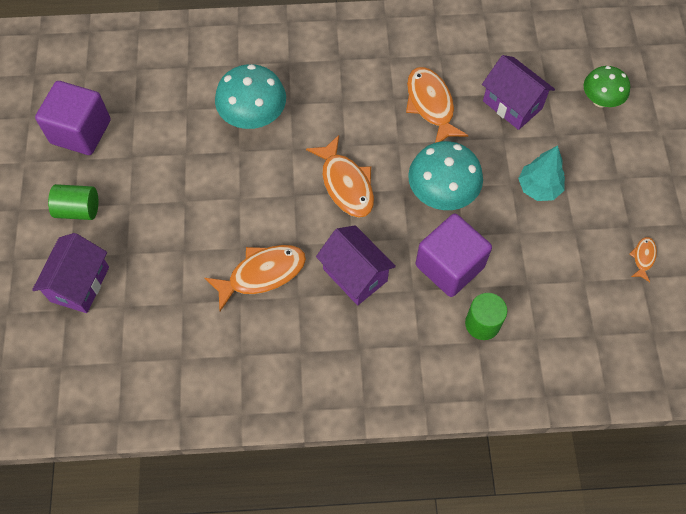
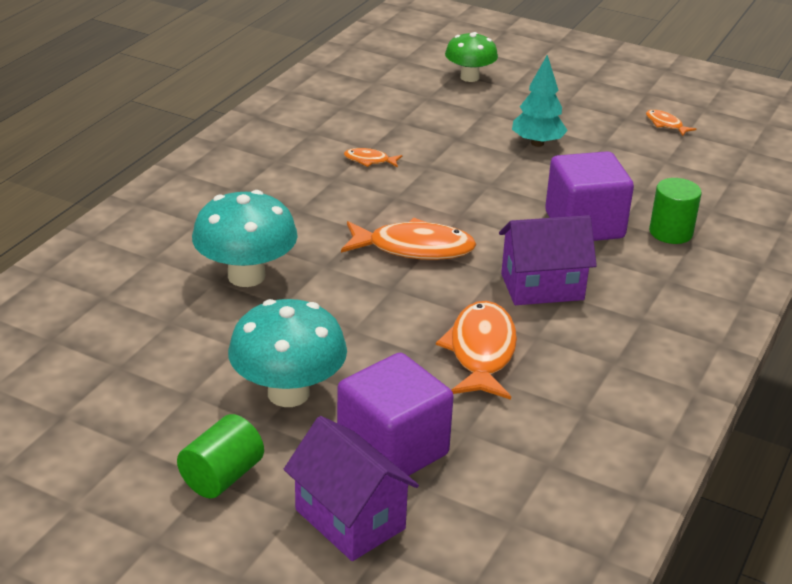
camera: 60 degrees left, 30 degrees down
purple cube [35,81,111,155] -> purple cube moved to [337,353,454,476]
orange fish [406,67,469,143] -> orange fish [344,148,402,167], size x0.48
turquoise mushroom [408,141,483,210] -> turquoise mushroom moved to [228,299,347,407]
purple house [482,55,555,130] -> none

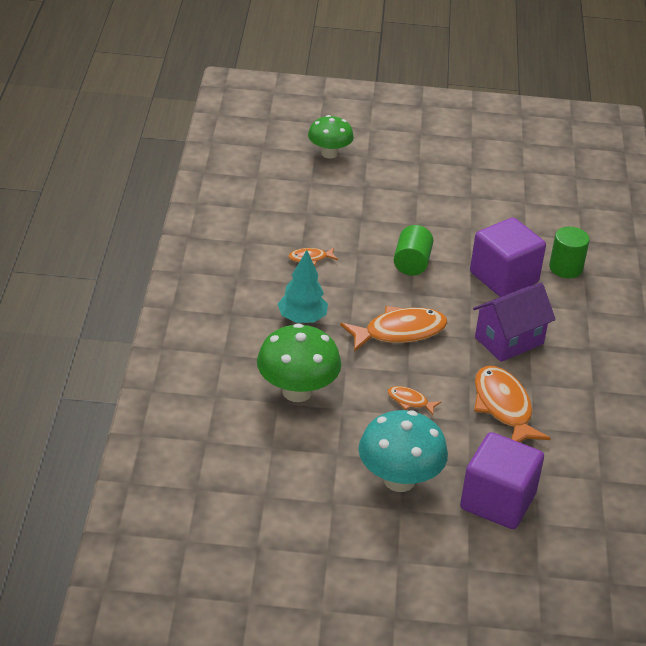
camera: 25 degrees left, 5 degrees up
green cylinder [177,414,264,498] -> green cylinder moved to [394,225,434,276]
turquoise mushroom [192,190,298,287] -> green mushroom [257,323,341,402]
purple house [284,416,419,561] -> none
turquoise tree [512,55,568,147] -> turquoise tree moved to [277,250,328,323]
orange fish [646,110,696,136] -> orange fish moved to [388,386,441,415]

